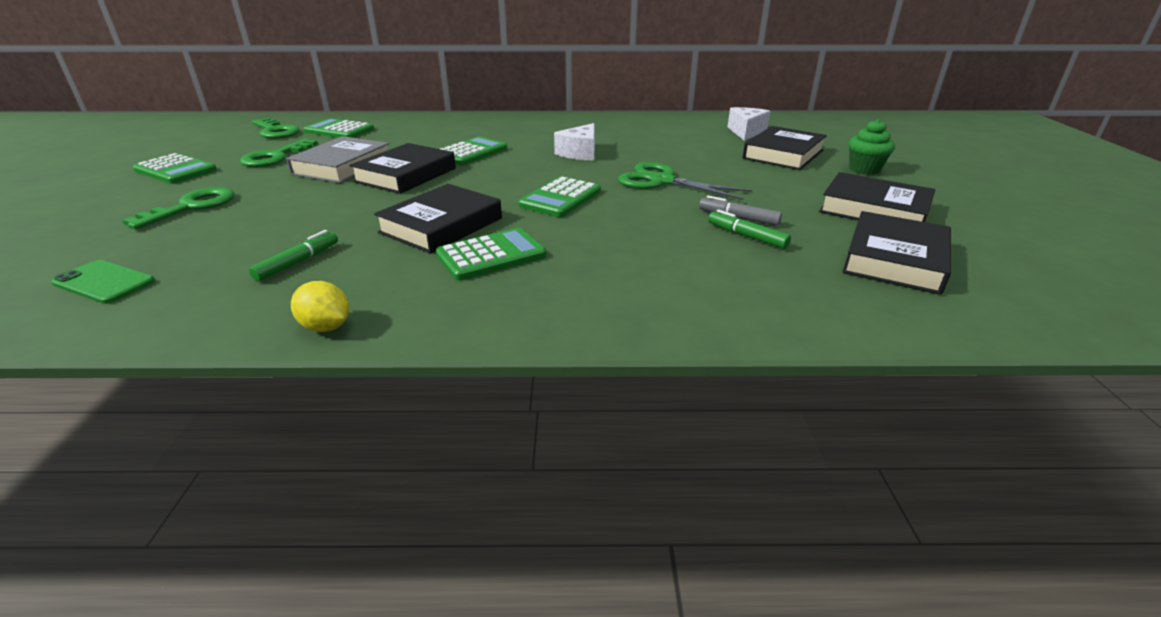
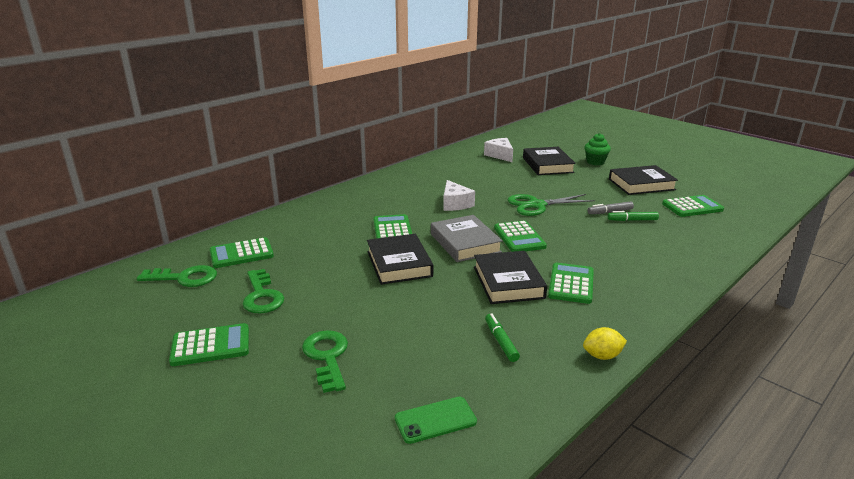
camera: 45 degrees left, 5 degrees down
grey book [286,136,389,183] -> grey book moved to [431,215,503,262]
black book [842,211,951,295] -> green calculator [662,195,724,217]

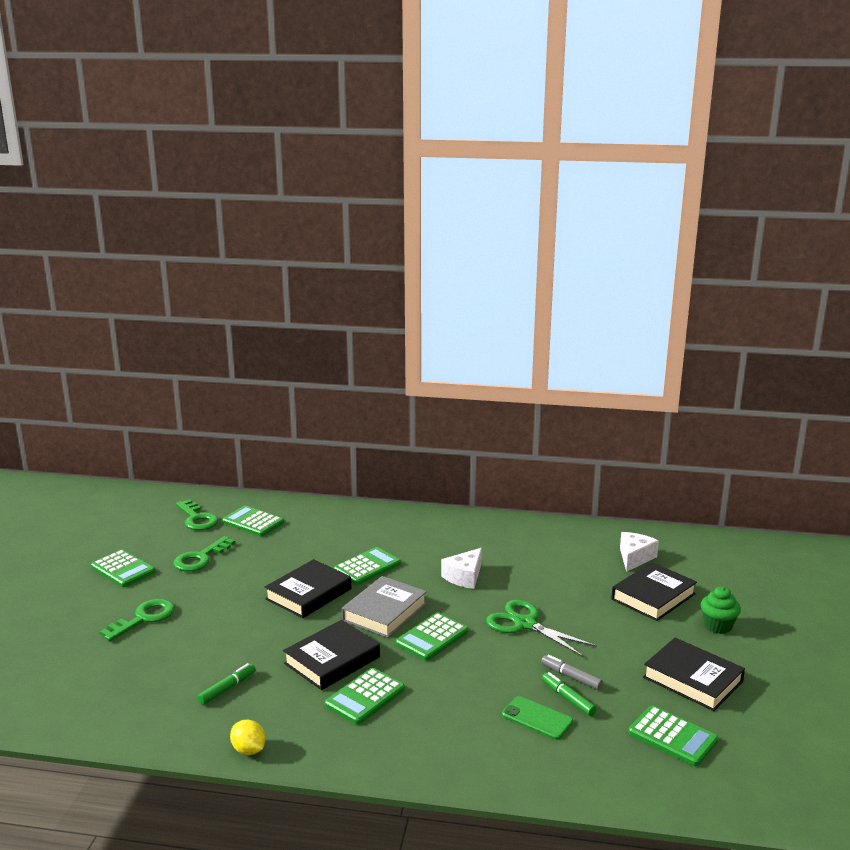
camera: 55 degrees right, 5 degrees down
green phone [395,397,477,444] -> green phone moved to [502,696,573,740]
green calculator [548,263,594,304] -> green calculator turned 150 degrees clockwise [325,668,405,725]

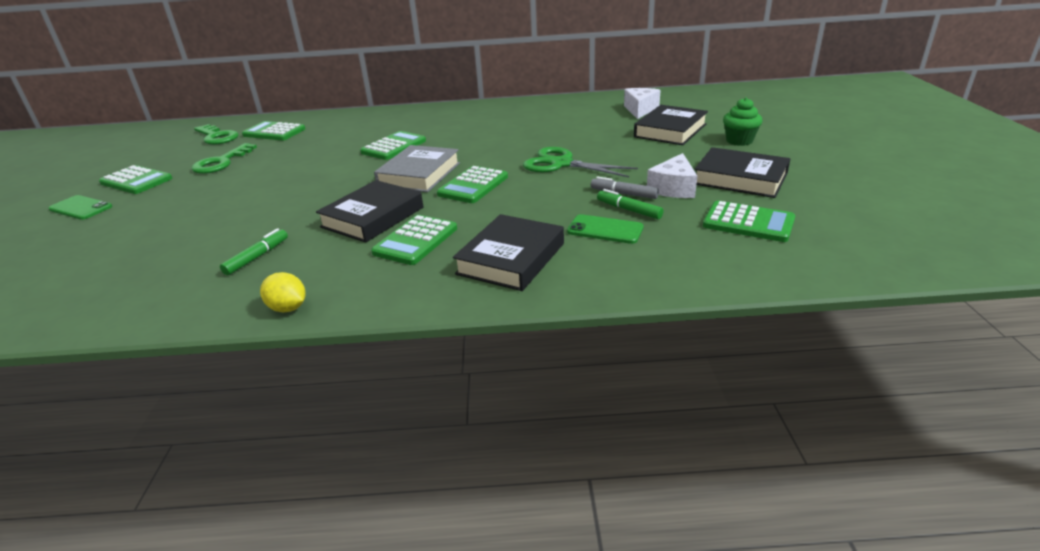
camera: 10 degrees left, 10 degrees up
green key [100,599,175,641] -> none
black book [265,559,351,618] -> black book moved to [453,214,564,291]
white cheese [441,548,482,589] -> white cheese moved to [647,153,697,198]
none -> green phone [49,195,112,220]

